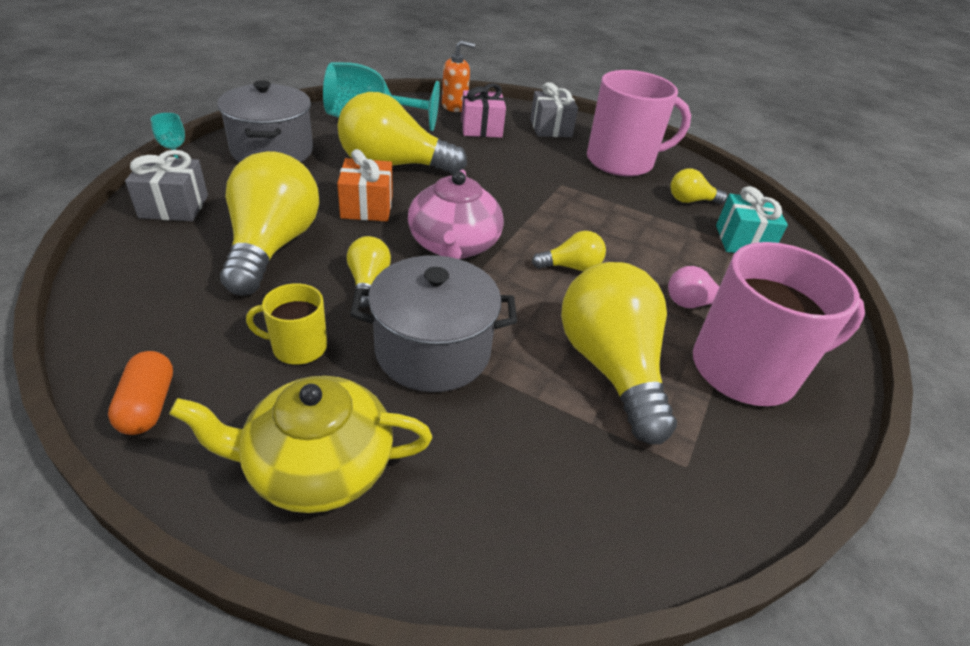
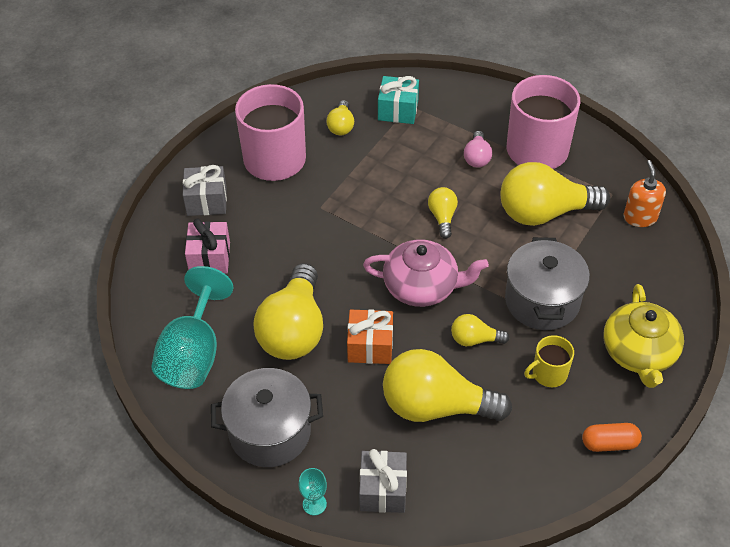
camera: 80 degrees left, 10 degrees up
yellow mug [246,283,327,365] -> yellow mug turned 60 degrees clockwise [524,335,574,387]
orange soap dispenser [442,40,475,112] -> orange soap dispenser moved to [623,160,666,227]

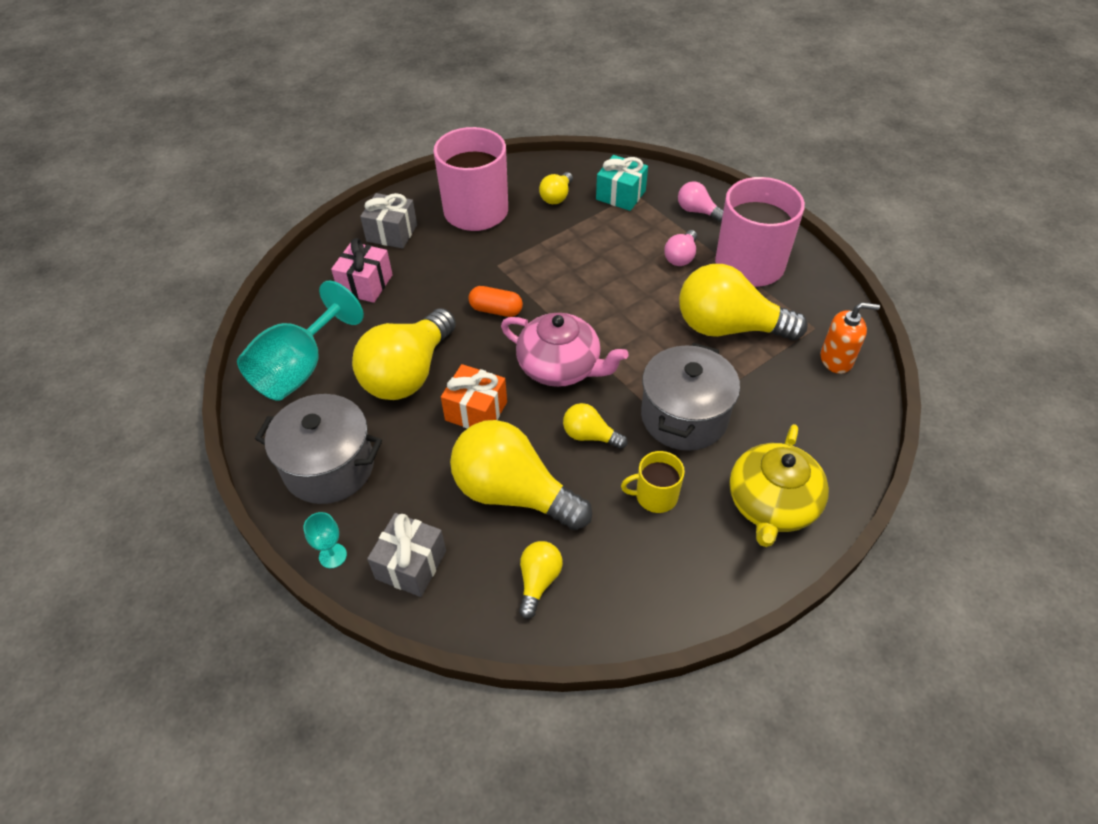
camera: 20 degrees right, 0 degrees up
yellow light bulb [428,187,458,239] -> yellow light bulb moved to [519,541,563,619]
orange capsule [582,423,642,452] -> orange capsule moved to [468,286,523,317]
orange soap dispenser [623,160,666,227] -> orange soap dispenser turned 75 degrees clockwise [821,302,880,374]
none -> pink light bulb [678,181,723,222]

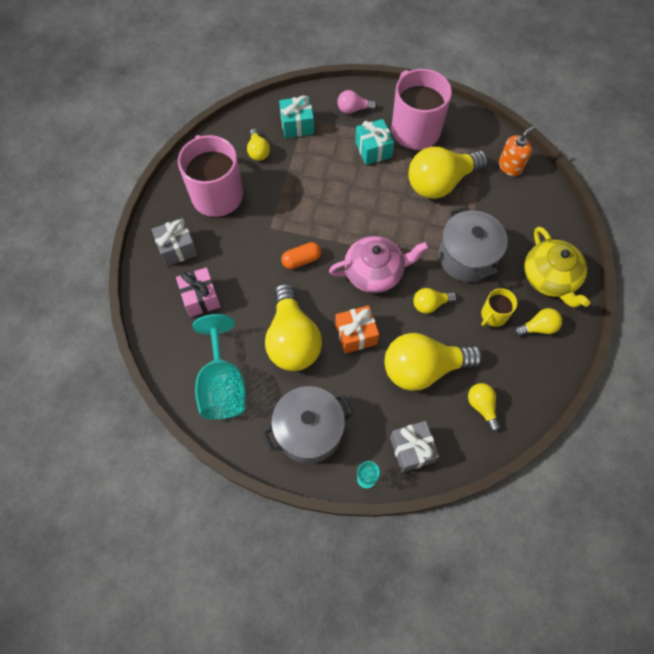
camera: 40 degrees left, 15 degrees up
pink light bulb [664,230,697,266] -> turquoise gift [355,119,394,165]
none -> yellow light bulb [514,308,562,336]

